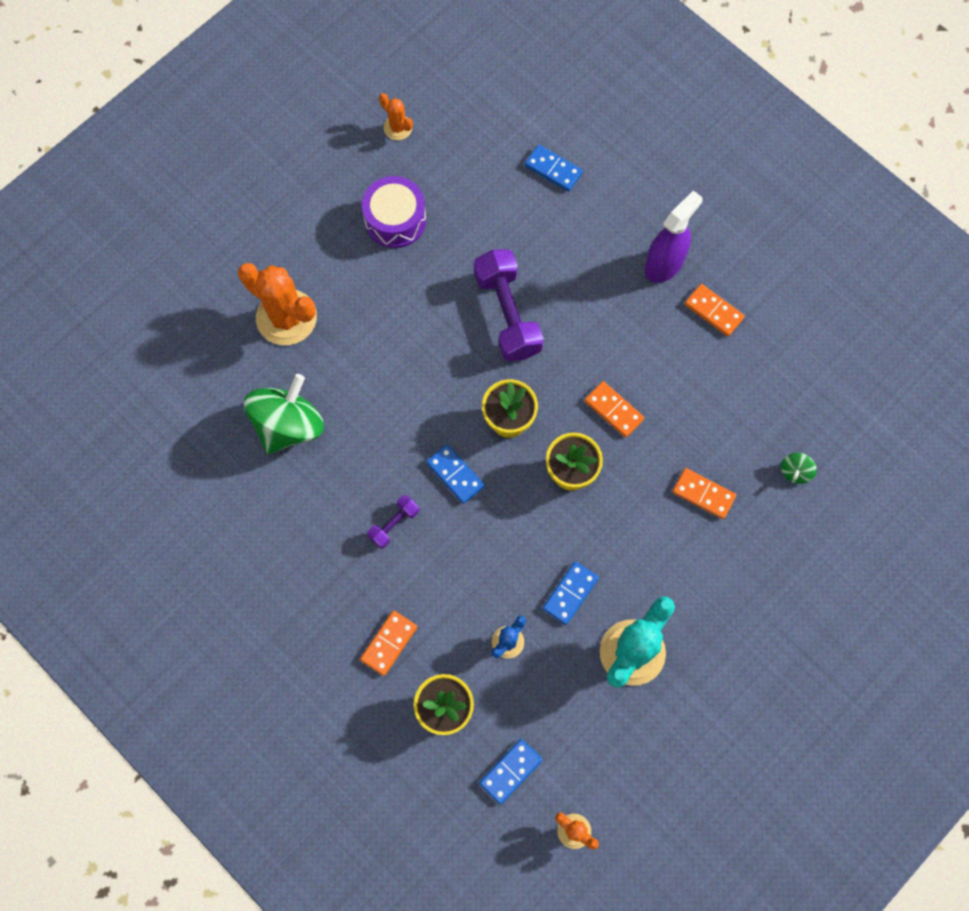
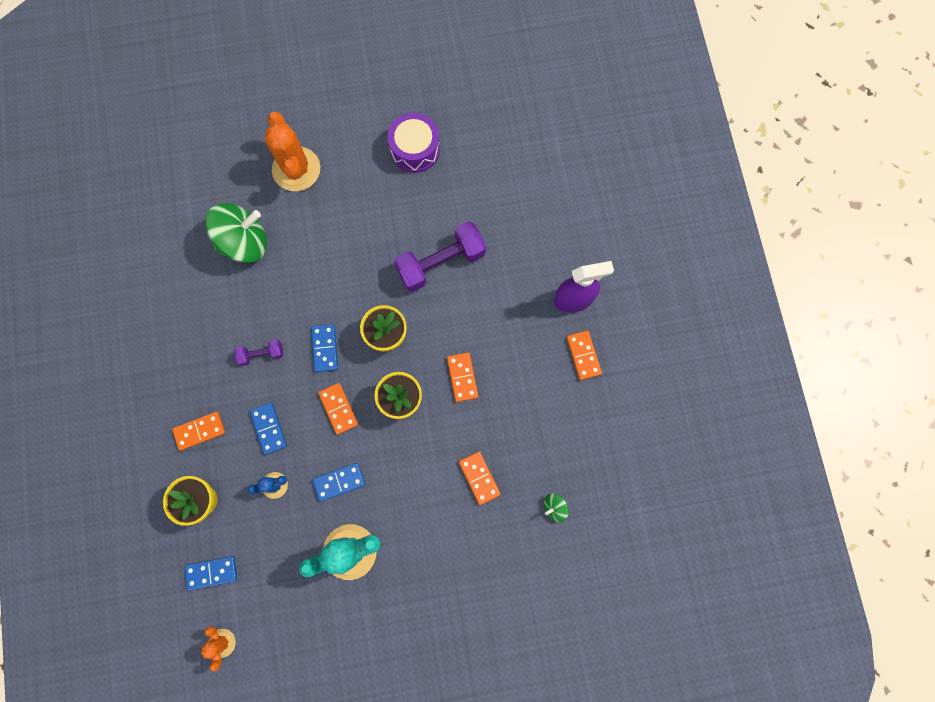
camera: 35 degrees right, 5 degrees up
orange cactus [379,93,413,140] -> none
purple dumbbell [474,249,544,361] -> purple dumbbell turned 45 degrees clockwise [394,222,486,292]
blue domino [524,144,583,192] -> blue domino moved to [250,403,287,455]
none -> orange domino [318,383,358,435]

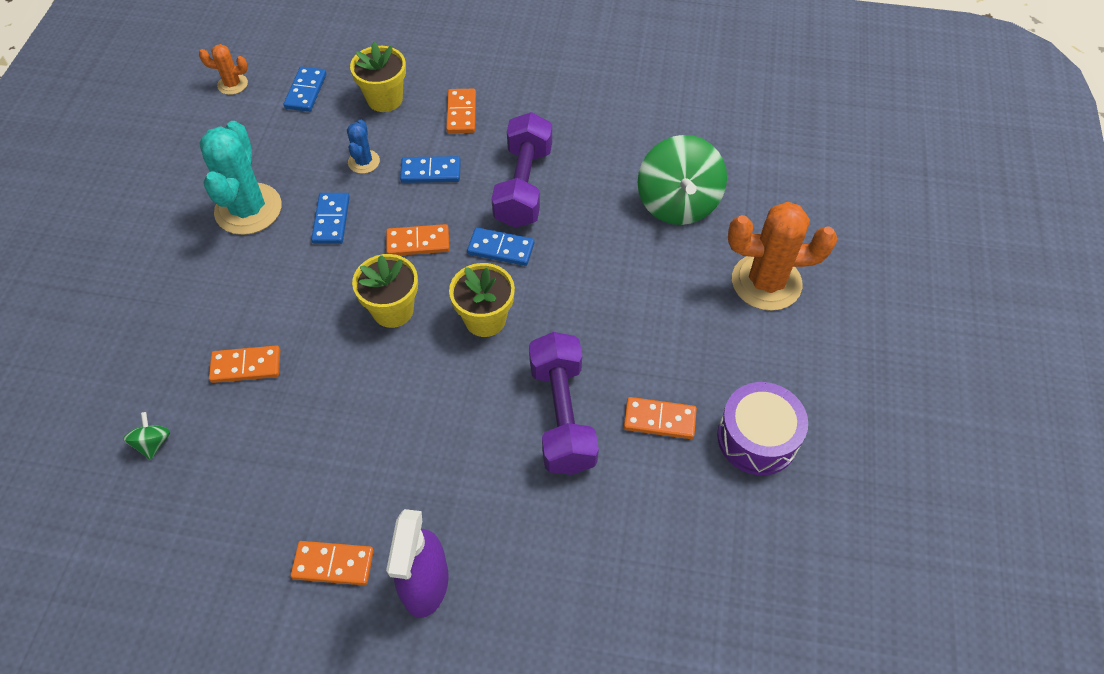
camera: 110 degrees right, 20 degrees down
purple dumbbell [234,339,283,366] -> purple dumbbell [491,112,552,228], size x2.01
orange domino [447,353,478,402] -> orange domino moved to [624,397,697,439]

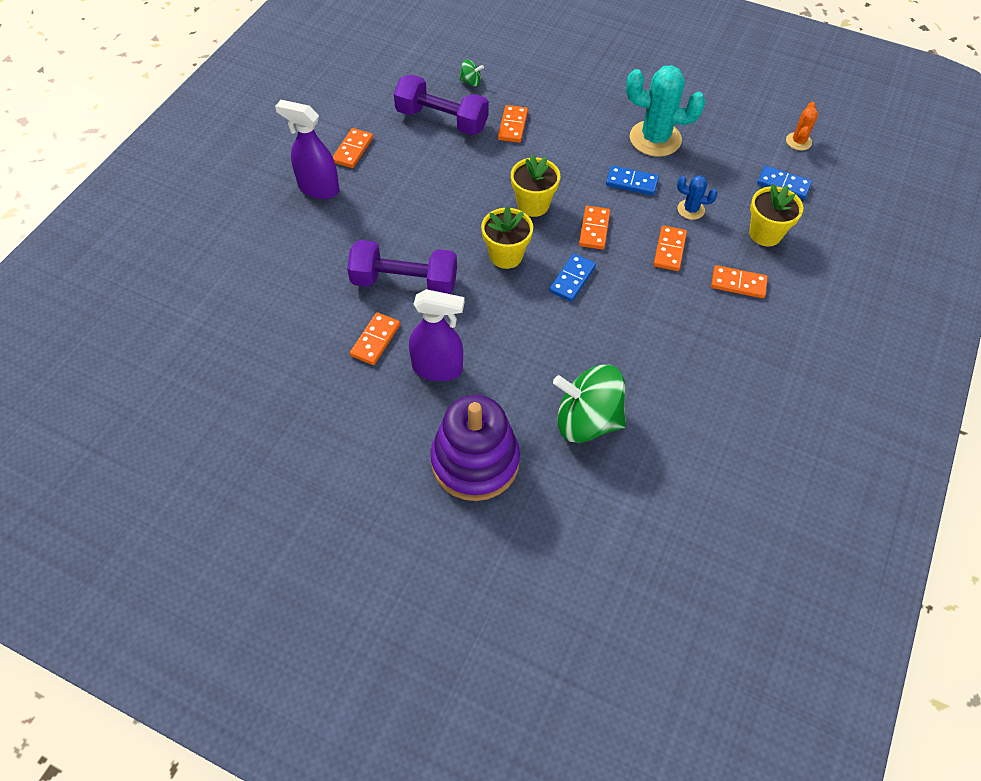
camera: 105 degrees right, 0 degrees up
blue domino [400,156,461,183] -> orange domino [653,225,687,271]
purple dumbbell [491,112,552,228] -> purple dumbbell moved to [394,75,489,135]
purple drum [717,382,808,475] -> none
orange cactus [728,202,837,311] -> purple stacking toy [430,395,520,501]
none -> purple spray bottle [409,289,465,381]

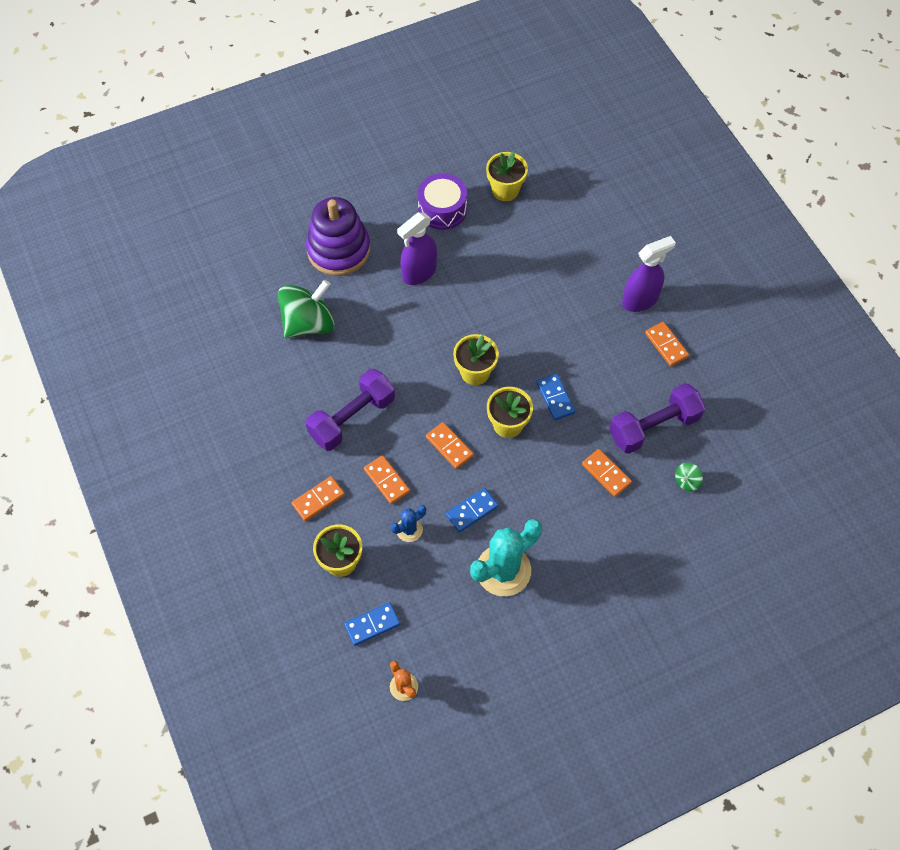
camera: 130 degrees right, 5 degrees up
purple dumbbell [347,240,457,294] -> purple dumbbell moved to [305,369,395,451]
orange domino [350,312,400,365] -> none
blue domino [549,254,596,302] -> blue domino moved to [536,374,575,420]
none -> purple drum [418,173,467,230]
none -> yellow flower pot [486,152,528,201]

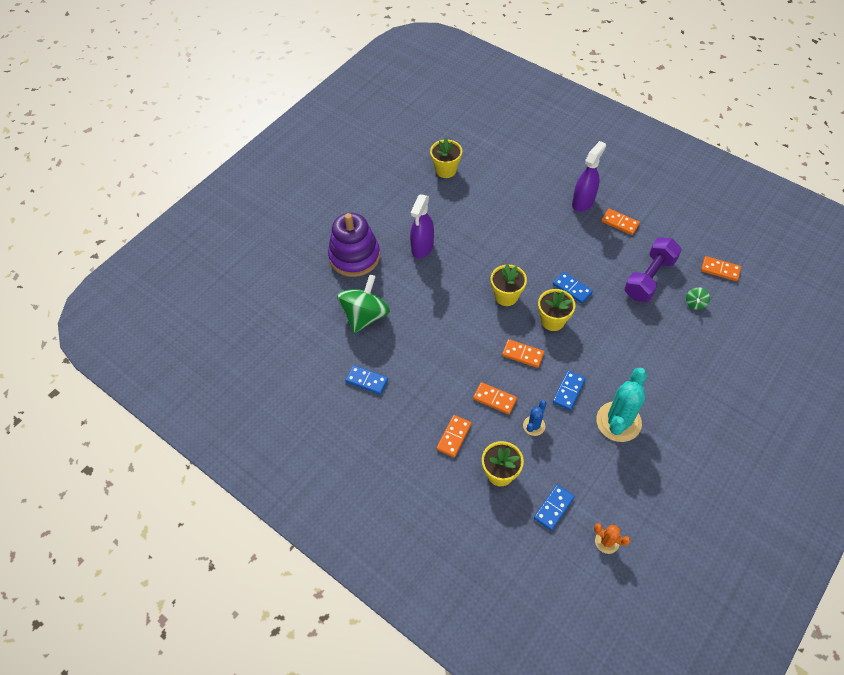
camera: 25 degrees left, 5 degrees down
purple dumbbell [305,369,395,451] -> none
purple drum [418,173,467,230] -> none
orange domino [582,449,632,497] -> orange domino moved to [701,256,741,281]
none -> blue domino [345,365,388,395]

